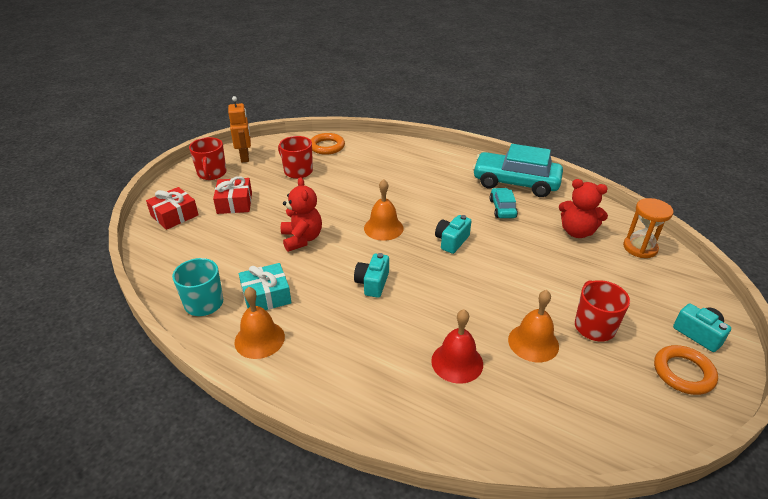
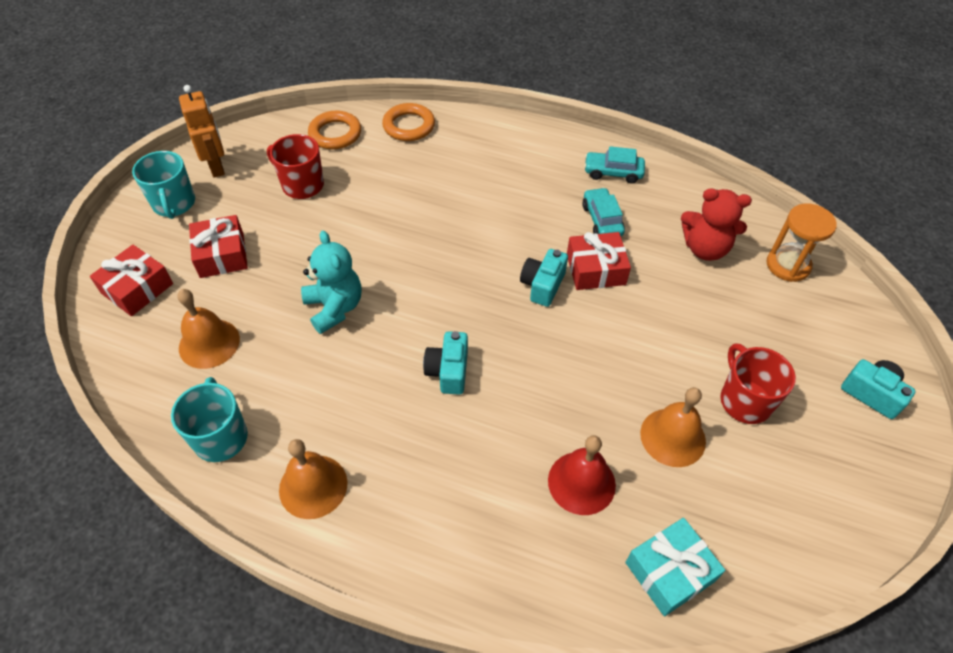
camera: 10 degrees left, 15 degrees up
red mug [189,137,226,180] -> turquoise mug [132,151,195,219]
turquoise gift [239,263,291,310] -> turquoise gift moved to [625,518,725,616]
red teddy bear [281,177,322,252] -> turquoise teddy bear [301,231,362,334]
orange bell [364,179,404,241] -> orange bell moved to [177,289,240,369]
turquoise car [473,144,563,197] -> turquoise car [584,146,645,184], size x0.50
orange ring [654,345,718,395] -> orange ring moved to [382,103,435,141]
none -> red gift [567,232,631,290]

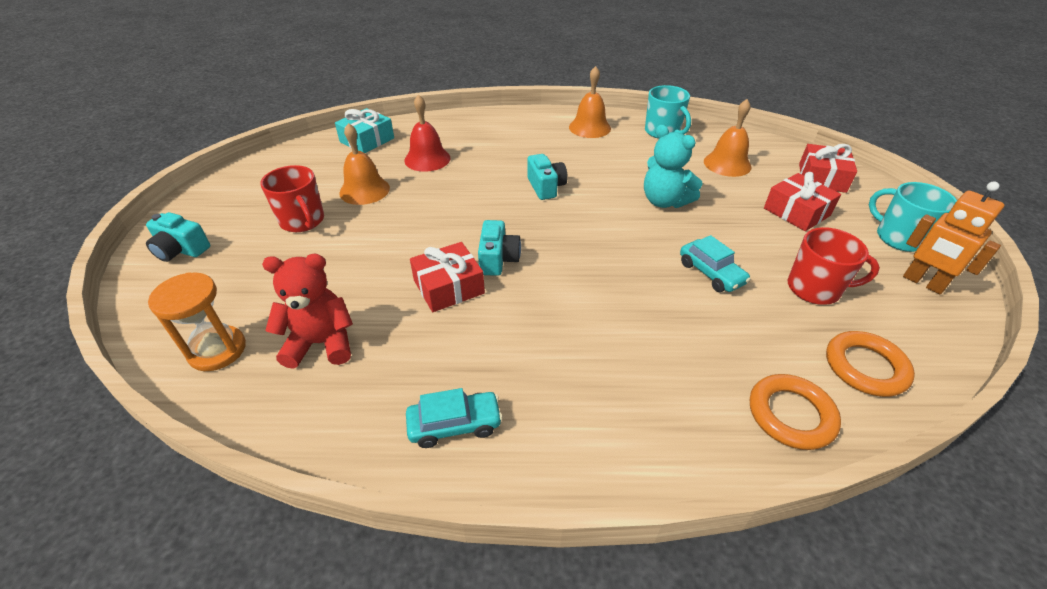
camera: 160 degrees right, 10 degrees down
turquoise car [582,187,625,236] -> turquoise car moved to [680,235,751,292]

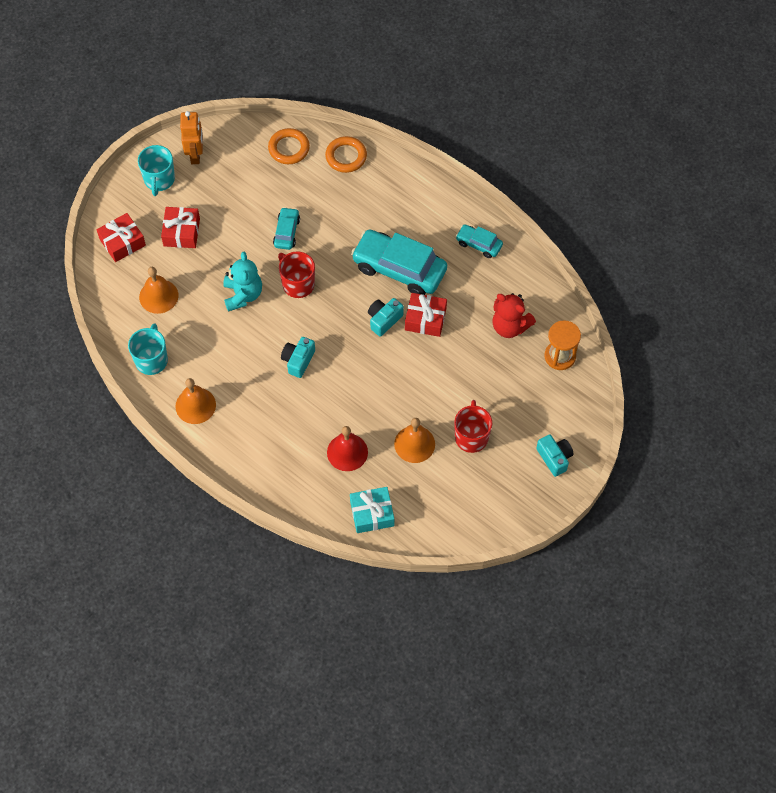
camera: 140 degrees left, 20 degrees up
red mug [788,227,880,305] -> red mug moved to [278,251,315,298]
none -> turquoise car [351,229,447,295]

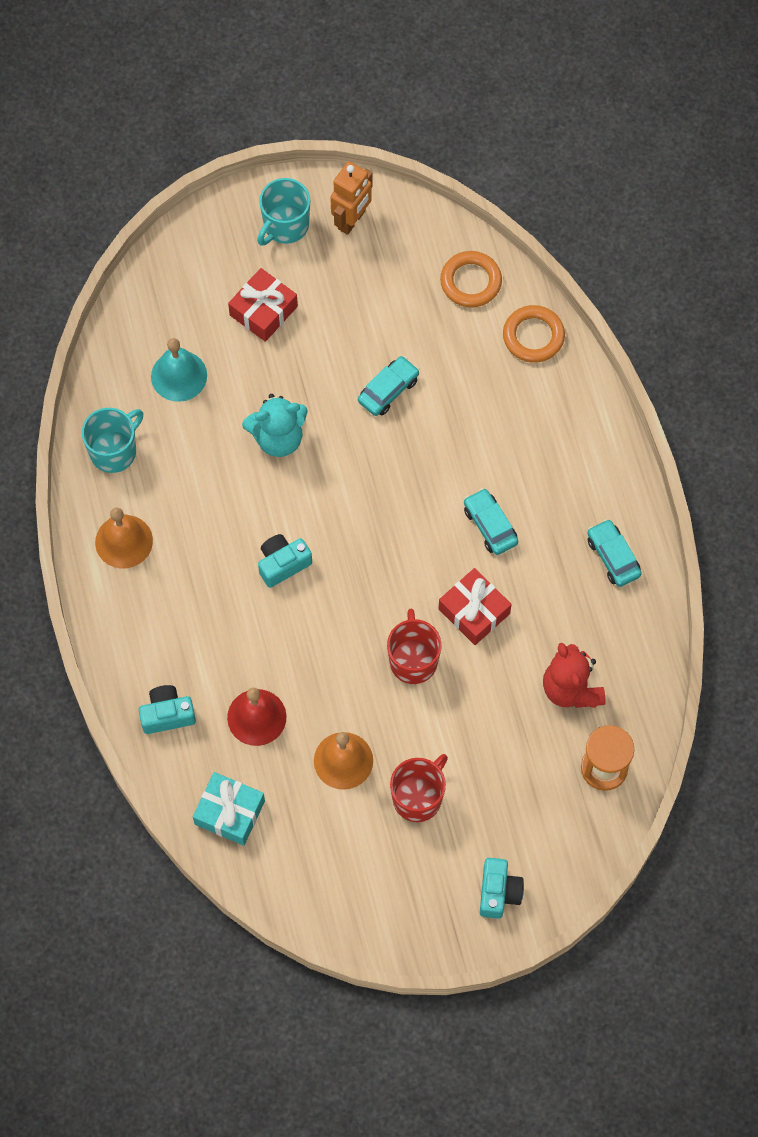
camera: 35 degrees right, 5 degrees up
red gift [97,213,146,262] -> none
orange bell [139,267,178,314] -> turquoise bell [151,338,207,402]
turquoise teddy bear [223,252,262,312] -> turquoise teddy bear turned 45 degrees clockwise [242,394,308,457]
red mug [278,251,315,298] -> red mug moved to [387,609,442,684]
turquoise car [351,229,447,295] -> turquoise car [464,488,518,555], size x0.50
turquoise camera [368,298,404,337] -> turquoise camera moved to [139,685,196,734]

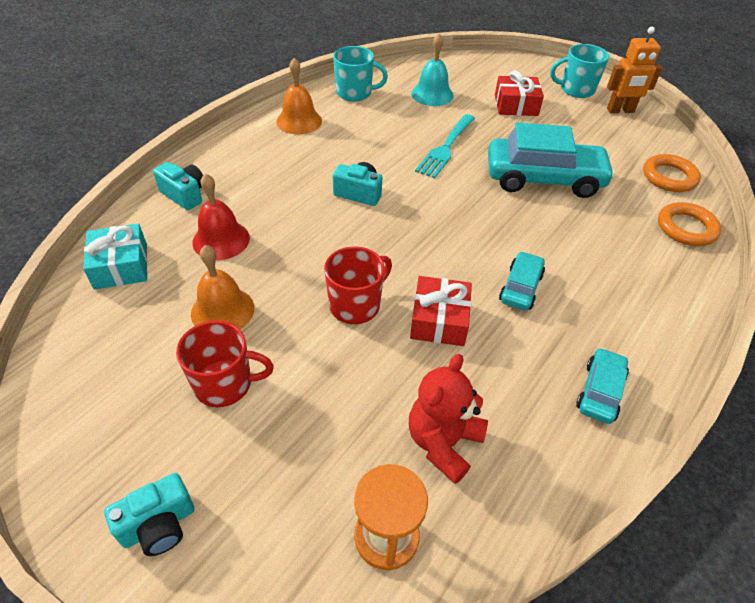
camera: 50 degrees right, 20 degrees down
turquoise teddy bear [242,394,308,457] -> turquoise fork [415,114,475,178]
turquoise car [358,356,420,416] -> turquoise car [488,122,615,198], size x2.00

